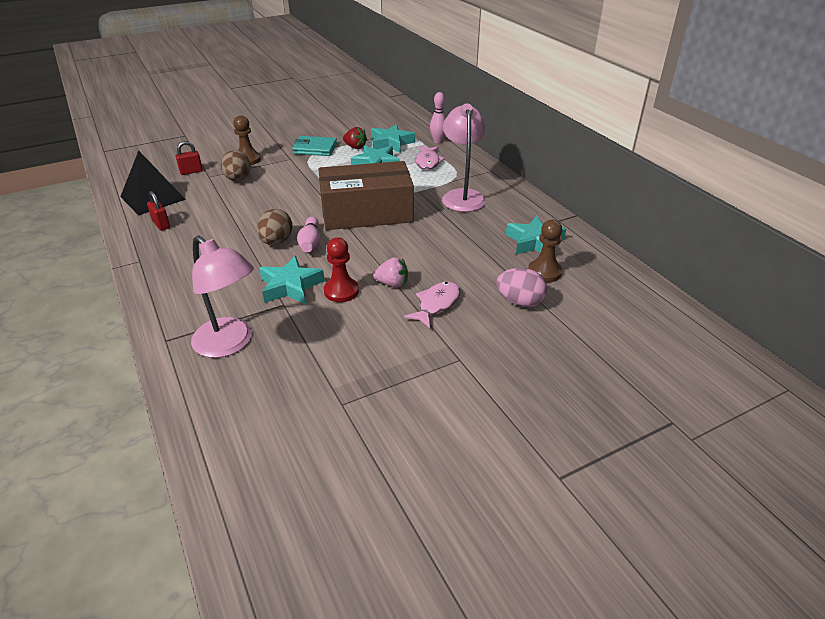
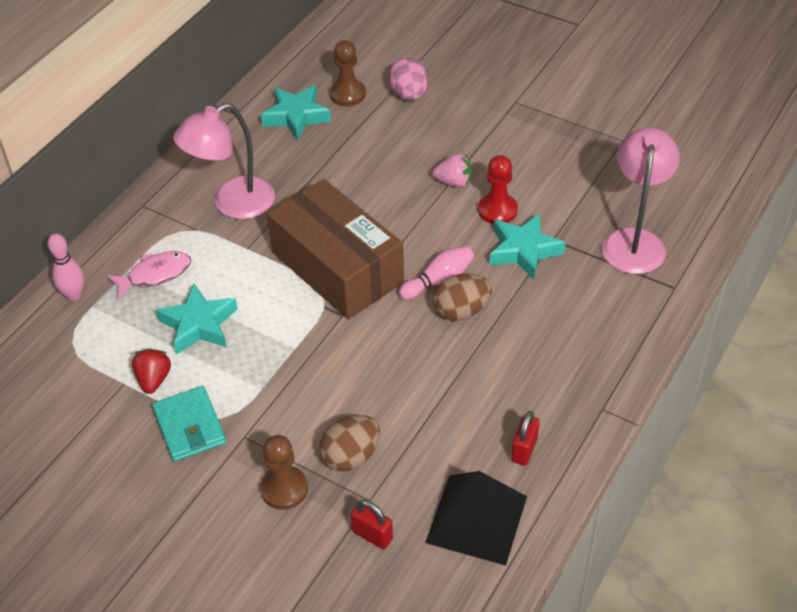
camera: 120 degrees left, 10 degrees up
turquoise star [371,124,415,153] -> none
pink strawberry [373,257,408,287] -> pink strawberry turned 120 degrees clockwise [432,154,472,187]
pink fish [404,281,460,328] -> none

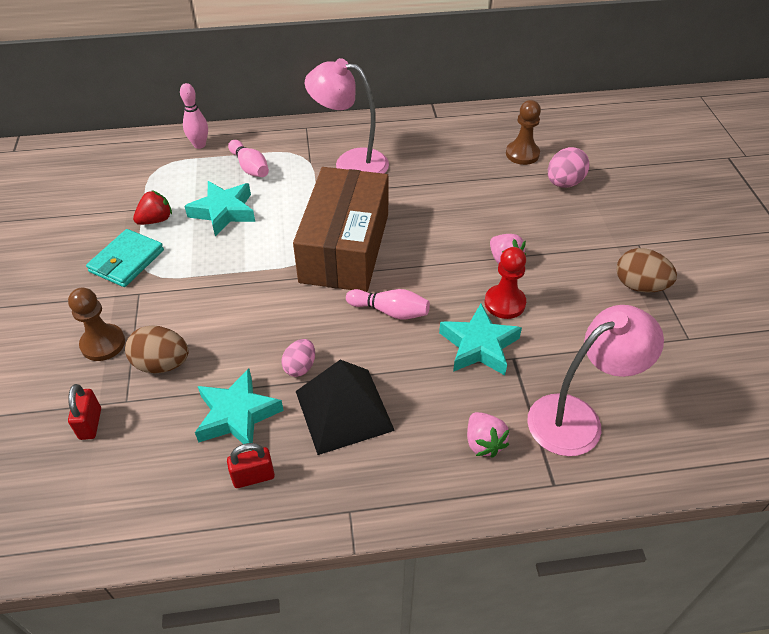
camera: 50 degrees right, 0 degrees up
pink fish [107,251,191,300] -> pink bowling pin [228,140,269,177]
turquoise star [261,85,331,141] -> turquoise star moved to [195,368,284,451]
black pyramid [425,471,527,566] -> black pyramid moved to [296,360,395,455]
brown egg [433,273,492,321] -> brown egg moved to [616,248,677,293]
none -> pink egg [281,339,315,377]
none -> pink strawberry [467,412,509,458]

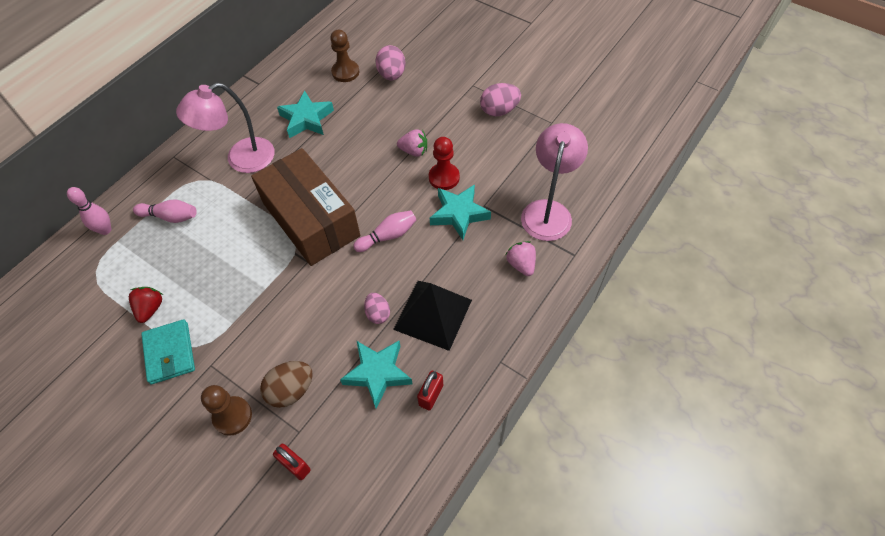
camera: 45 degrees left, 10 degrees up
turquoise star [185,181,255,236] -> turquoise star moved to [277,91,334,138]
pink strawberry [467,412,509,458] -> pink strawberry turned 135 degrees counterclockwise [506,241,536,276]
brown egg [616,248,677,293] -> pink egg [480,83,521,116]

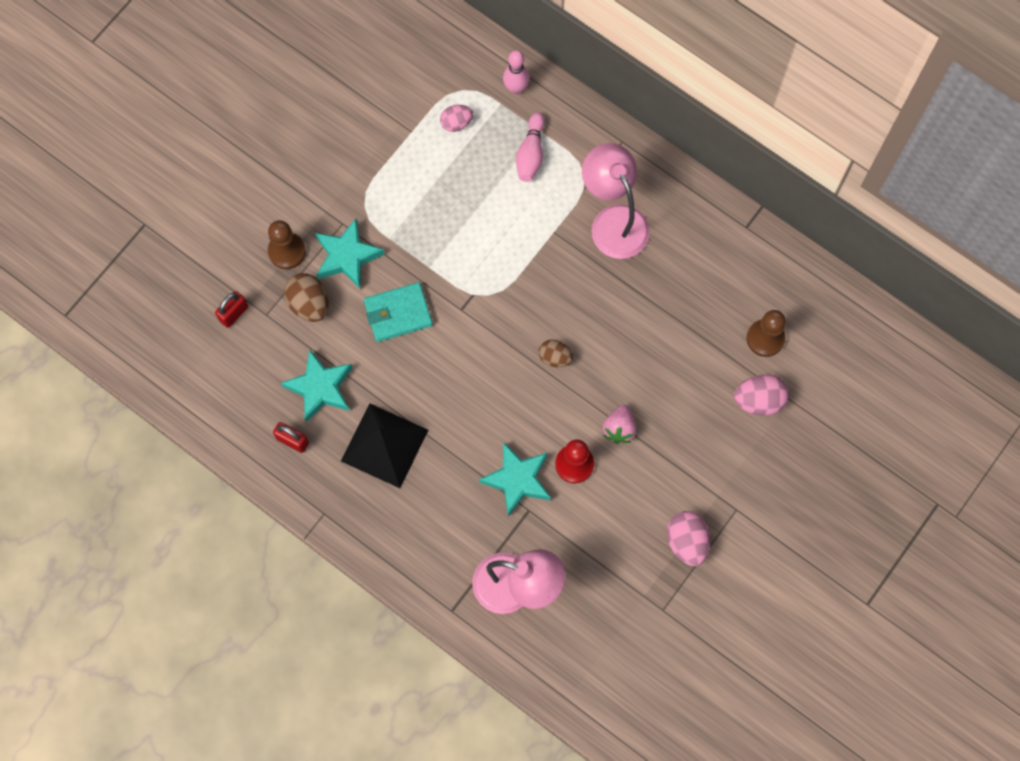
camera: 90 degrees right, 15 degrees up
red strawberry [129,287,163,323] -> none
turquoise wallet [141,319,195,384] -> turquoise wallet moved to [364,282,433,342]
brown box [251,148,360,266] -> none
turquoise star [277,91,334,138] -> turquoise star moved to [315,219,385,289]
pink bowling pin [353,210,416,252] -> none
pink egg [364,293,390,324] -> pink egg moved to [440,105,473,132]
pink strawberry [506,241,536,276] -> none
none -> brown egg [539,340,573,367]

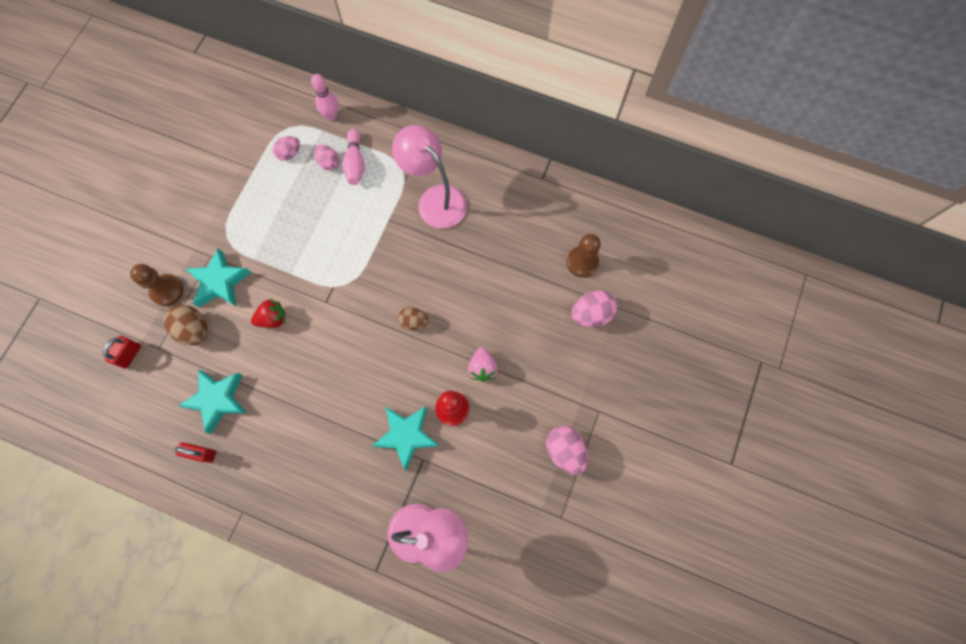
camera: 15 degrees left, 0 degrees up
black pyramid [341,404,428,488] -> none
turquoise wallet [364,282,433,342] -> red strawberry [251,299,285,328]
none -> pink egg [314,145,339,170]

